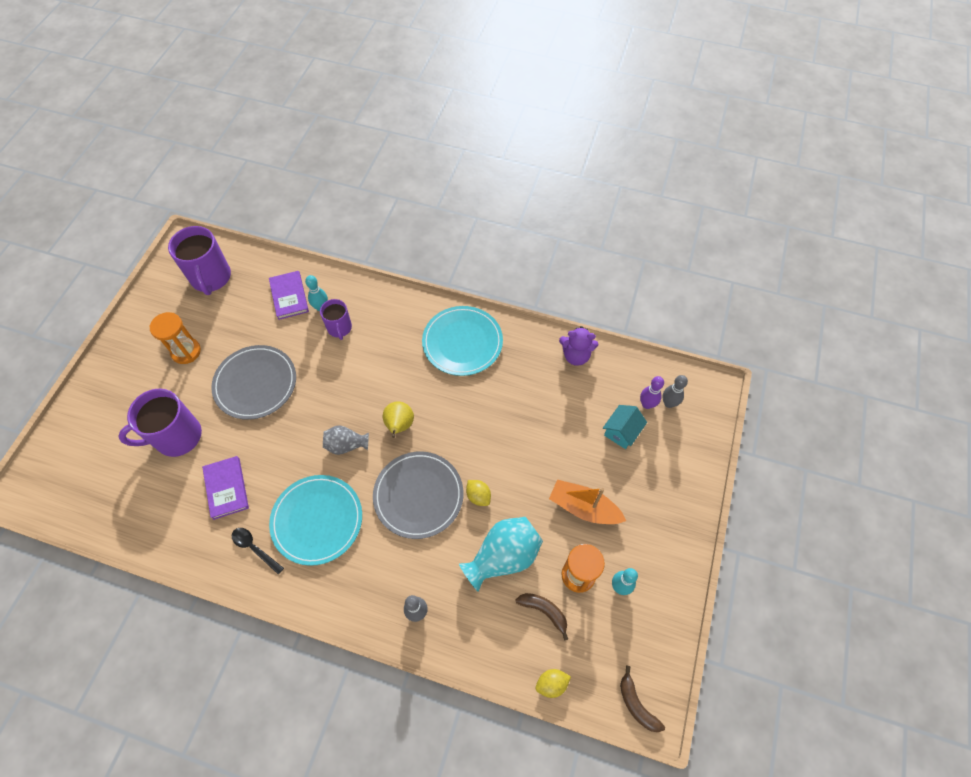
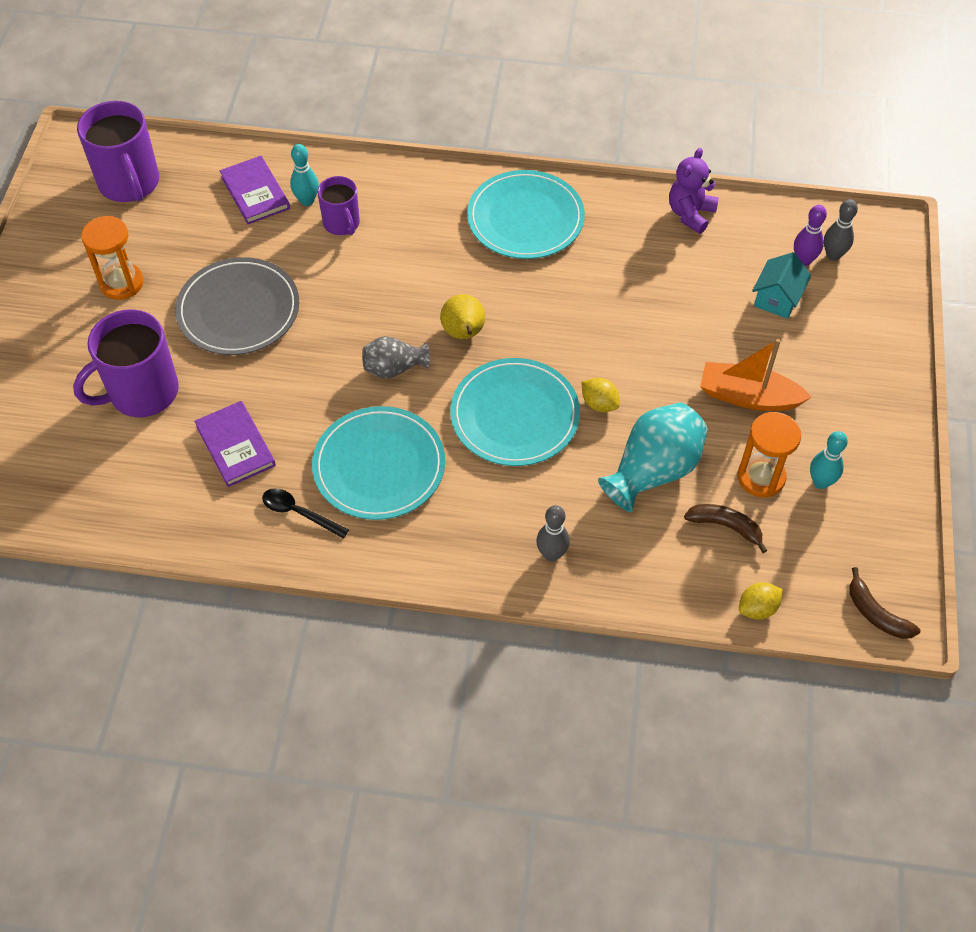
camera: 10 degrees left, 5 degrees down
grey plate [373,451,463,539] -> turquoise plate [450,358,580,466]
purple teddy bear [559,326,598,366] -> purple teddy bear turned 120 degrees clockwise [669,148,719,234]

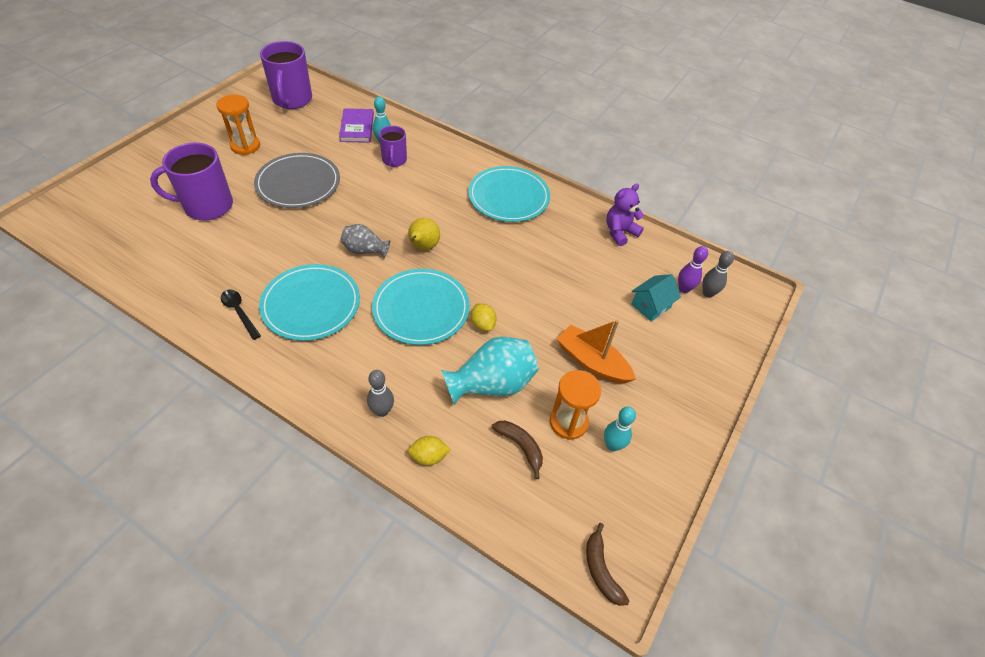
camera: 20 degrees right, 5 degrees down
purple book [194,401,276,487] -> none
yellow lemon [739,582,783,620] -> yellow lemon moved to [408,436,451,466]

